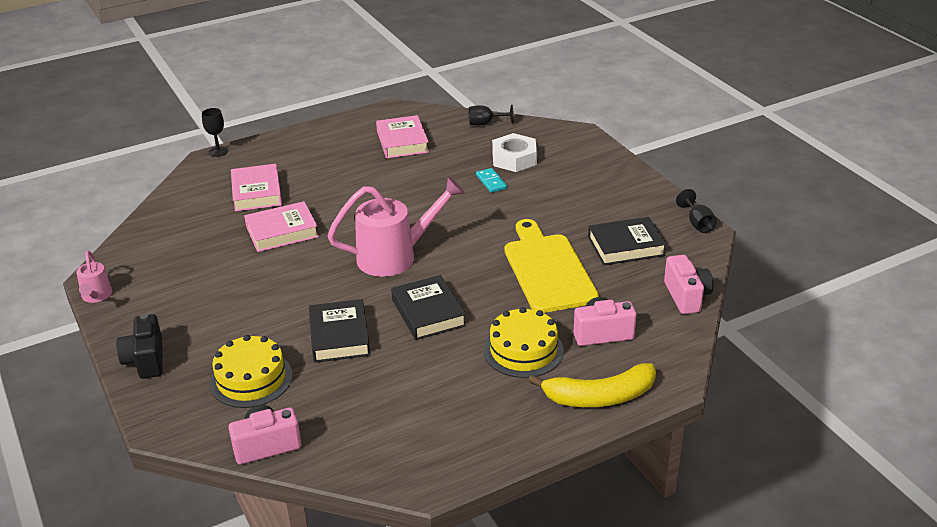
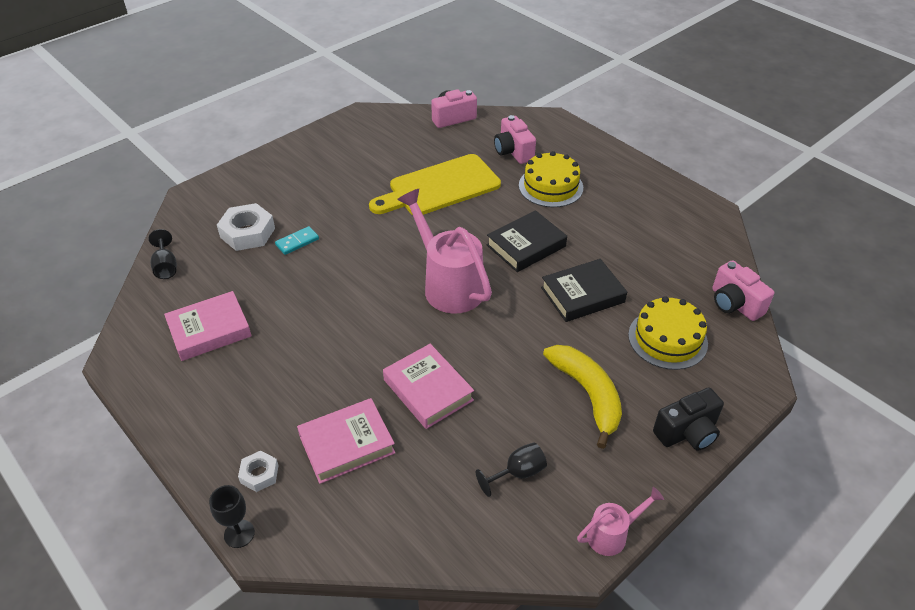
camera: 105 degrees left, 10 degrees up
yellow banana [528,363,656,407] -> yellow banana moved to [543,345,622,449]
black book [588,217,667,265] -> none
black goblet [676,189,717,233] -> black goblet moved to [476,442,547,497]
none -> white nut [238,450,279,492]

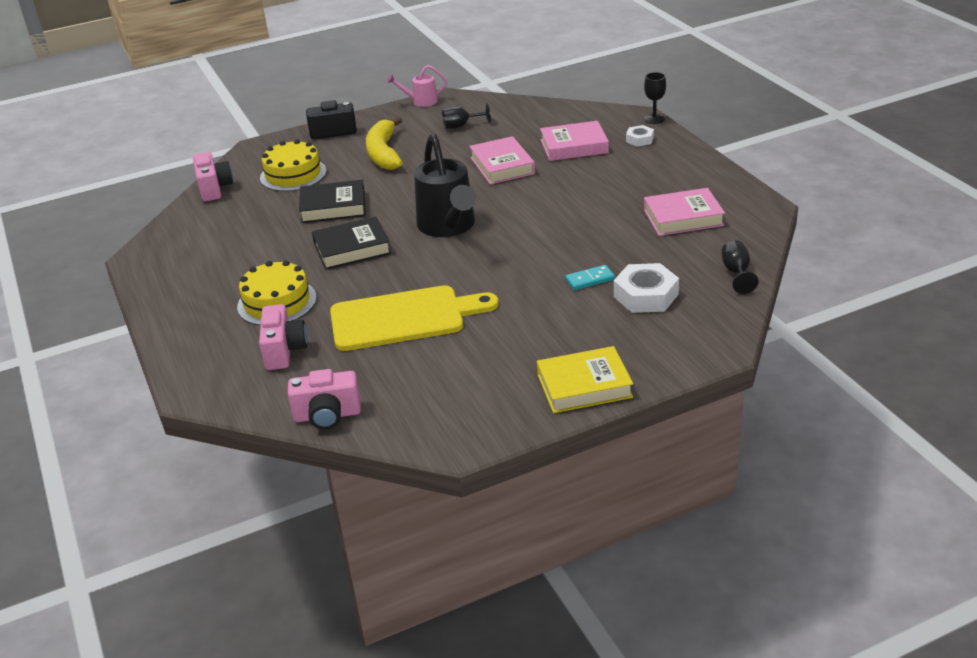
camera: 160 degrees left, 10 degrees down
pink watering can [397,189,492,314] -> black watering can [414,134,476,237]
none -> yellow book [537,346,633,413]

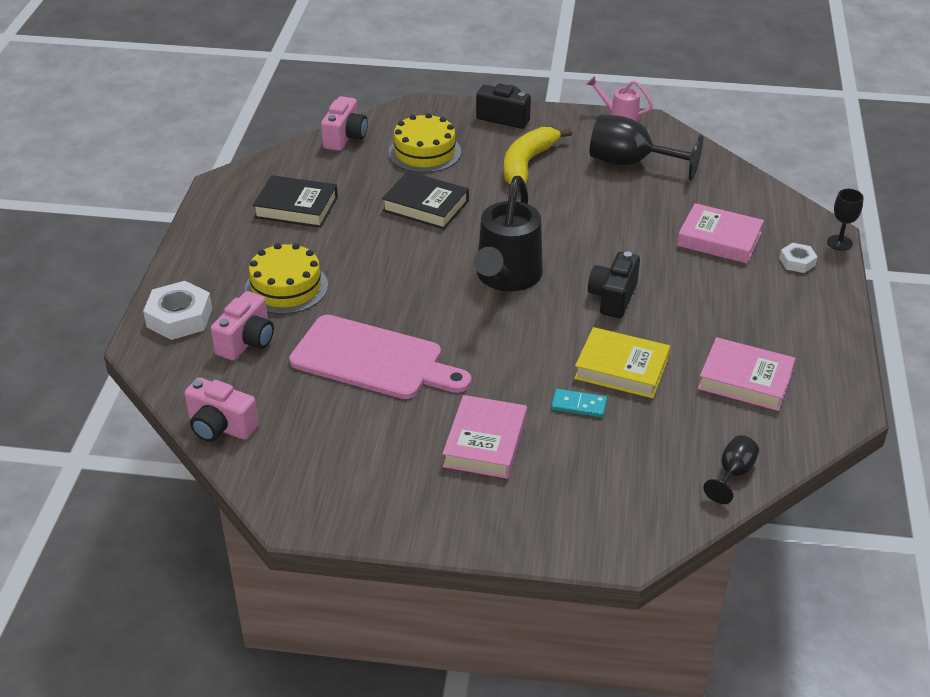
camera: 30 degrees right, 5 degrees up
black book [312,217,391,270] -> black book moved to [253,175,338,228]
yellow cutting board [330,285,498,351] -> pink cutting board [289,315,472,399]
black goblet [442,103,491,128] -> black goblet [590,114,703,181], size x1.94
pink book [469,136,535,185] -> pink book moved to [442,395,527,479]
yellow book [537,346,633,413] -> yellow book moved to [574,327,670,398]
white nut [614,263,679,313] -> white nut moved to [143,281,212,340]
none -> black camera [588,251,640,318]

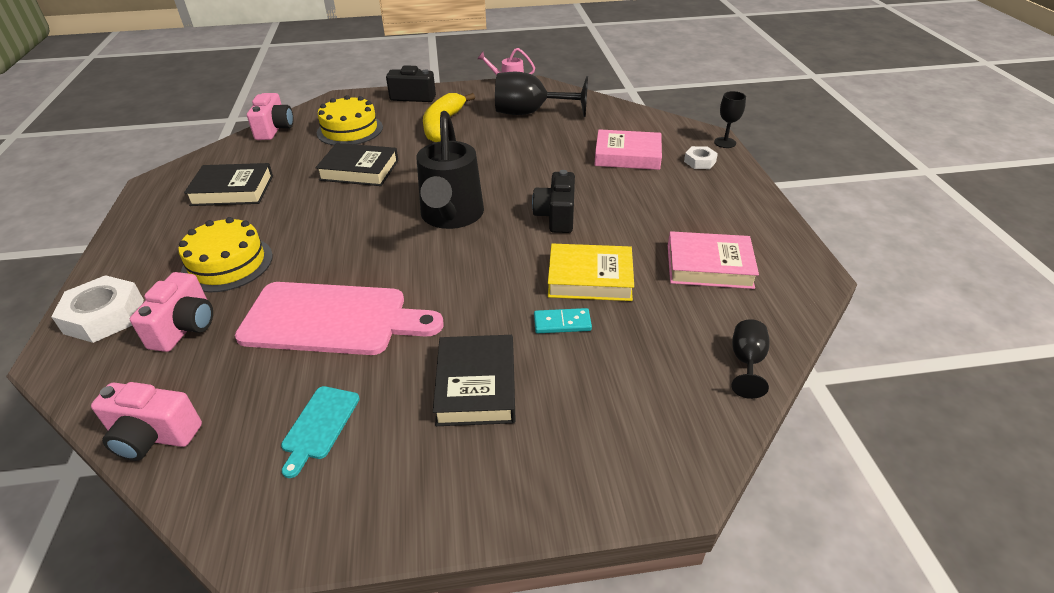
camera: 15 degrees left, 0 degrees up
pink book [442,395,527,479] -> black book [433,335,516,426]
none -> turquoise cutting board [281,386,360,478]

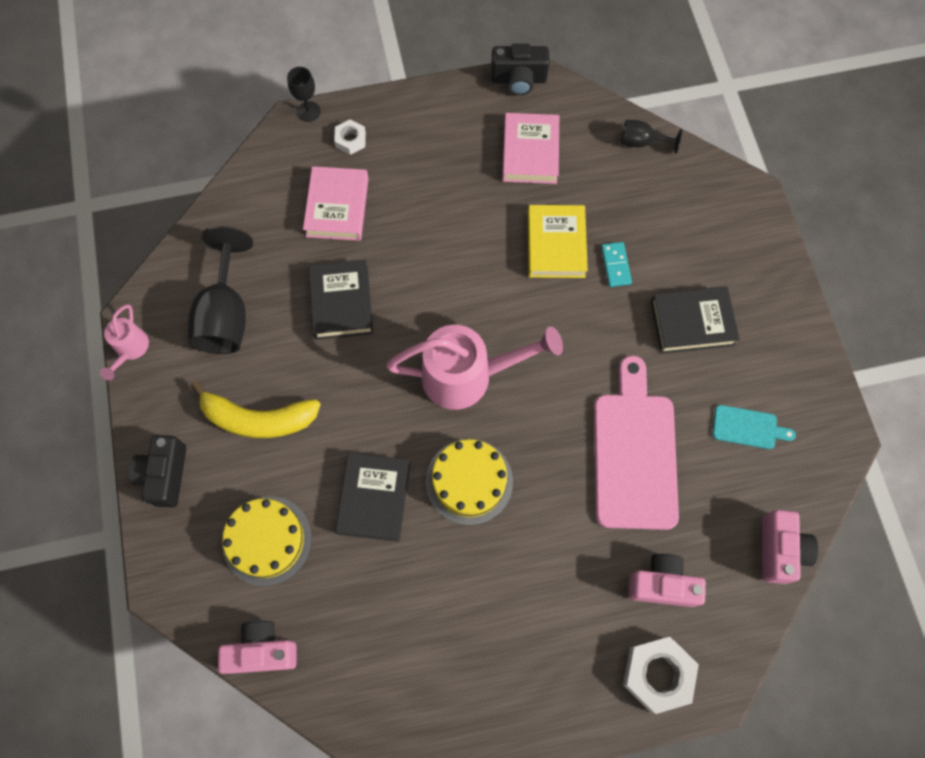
camera: 95 degrees left, 30 degrees up
yellow cake [178,217,273,292] -> yellow cake moved to [426,439,513,525]
black book [184,163,273,206] -> black book moved to [308,260,373,340]
black watering can [417,111,484,229] -> pink watering can [386,325,563,410]
black camera [532,170,575,233] -> black camera moved to [491,44,549,95]

